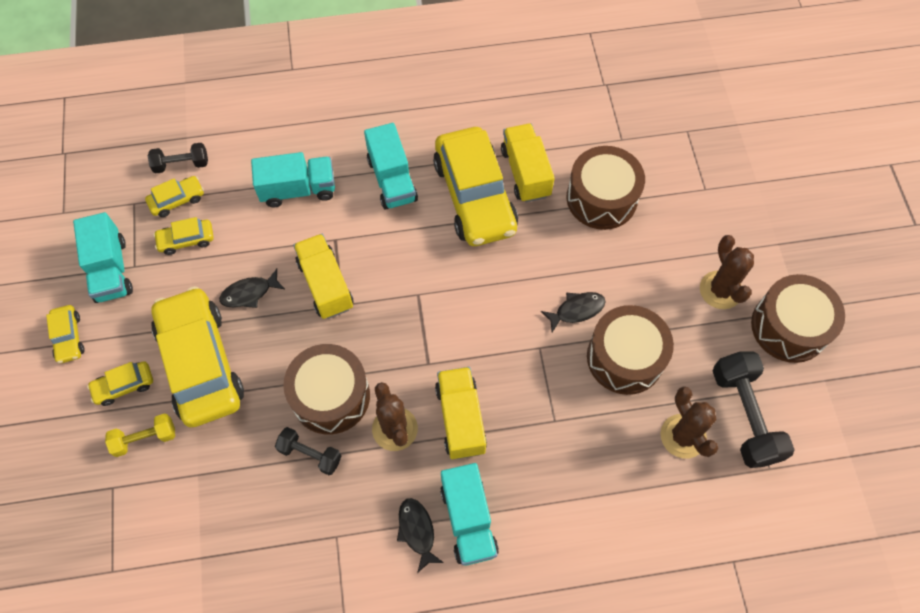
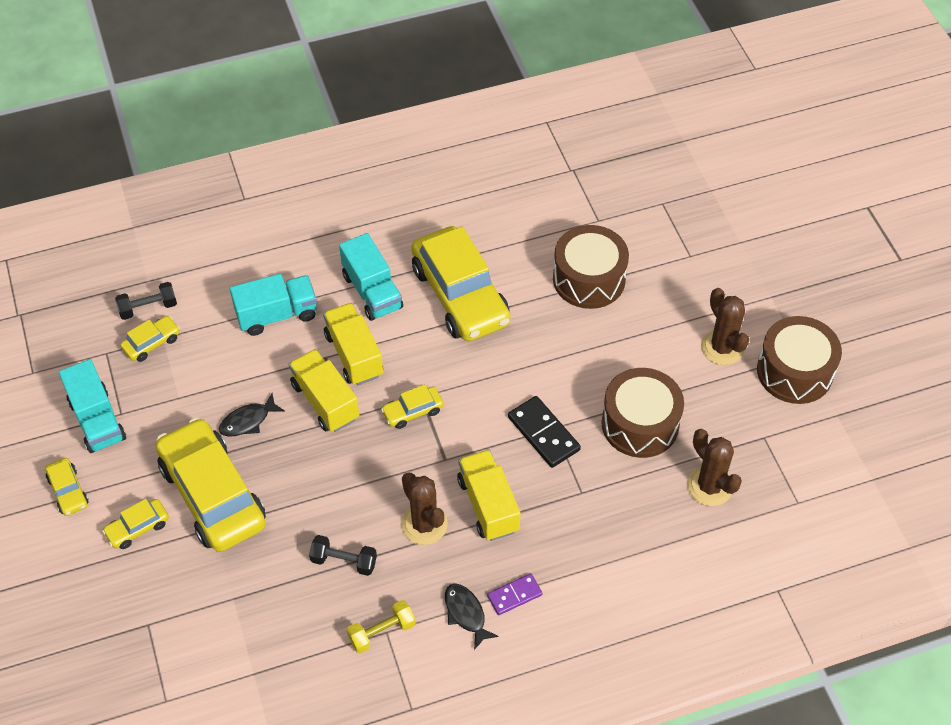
camera: 10 degrees left, 10 degrees down
yellow dumbbell [105,413,175,457] -> yellow dumbbell moved to [347,600,415,653]
yellow car [153,217,214,255] -> yellow car moved to [381,384,444,429]
brown drum [283,344,370,434] -> none
turquoise truck [440,463,499,566] -> purple domino [487,573,543,615]
yellow truck [501,123,555,203] -> yellow truck moved to [323,303,383,385]
black fish [541,292,605,332] -> none
black dumbbell [713,351,795,468] -> none
none -> black domino [508,396,581,468]

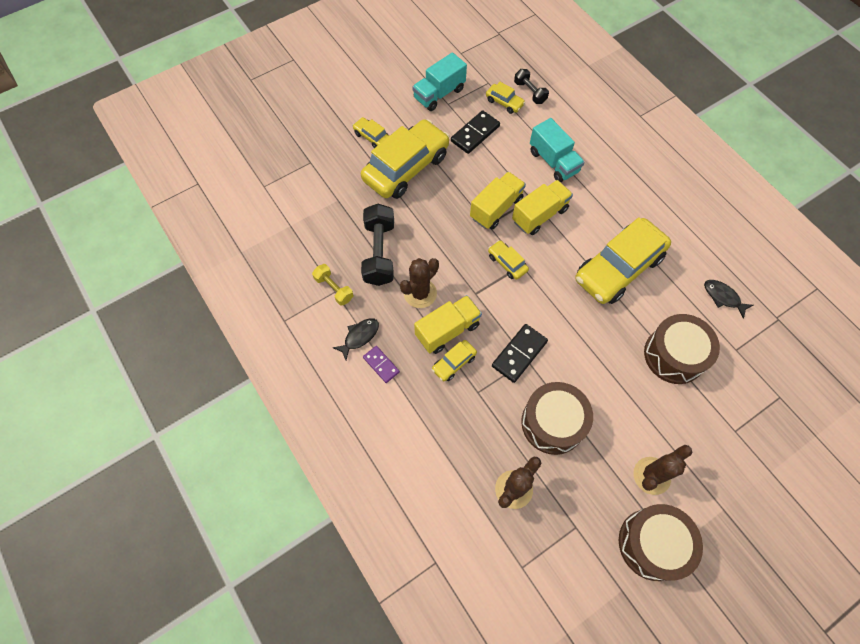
camera: 75 degrees right, 10 degrees up
yellow car [45,458,89,516] -> yellow car moved to [432,340,477,382]
black fish [219,394,285,437] -> black fish moved to [704,280,753,319]
black dumbbell [309,535,377,576] -> black dumbbell [361,204,394,286], size x1.76
turquoise truck [339,233,403,321] -> none
none -> black domino [451,110,500,154]

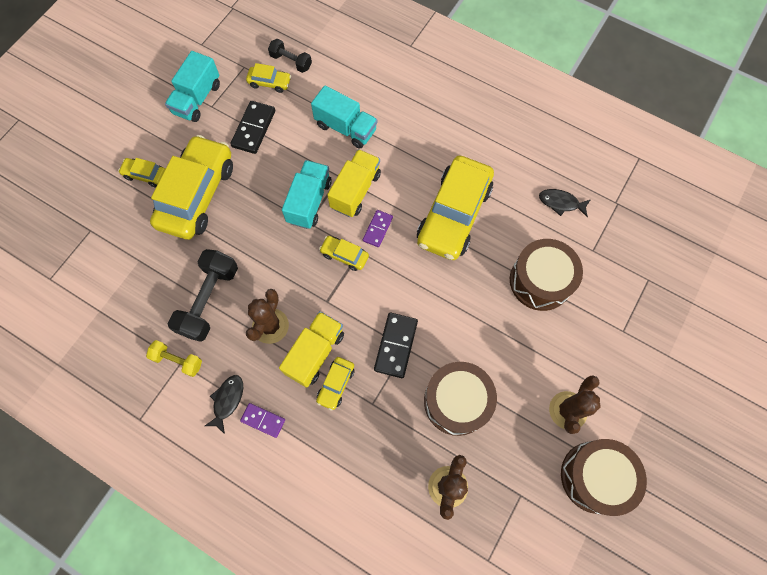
camera: 25 degrees left, 5 degrees up
black dumbbell [361,204,394,286] -> black dumbbell turned 45 degrees clockwise [167,249,238,342]
yellow truck [470,172,526,230] -> turquoise truck [282,160,332,229]
none -> purple domino [363,210,393,247]

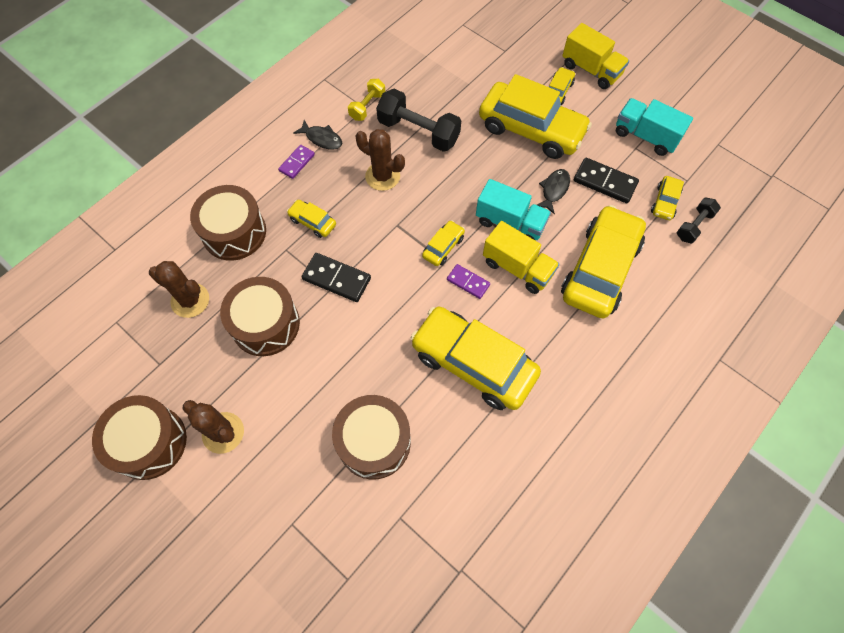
camera: 100 degrees right, 5 degrees down
yellow truck [279,311,344,388] -> yellow truck moved to [562,23,629,89]
turquoise truck [311,86,377,149] -> yellow car [561,205,646,318]
black fish [539,189,590,217] -> black fish moved to [537,169,570,214]
none -> brown drum [190,185,266,261]

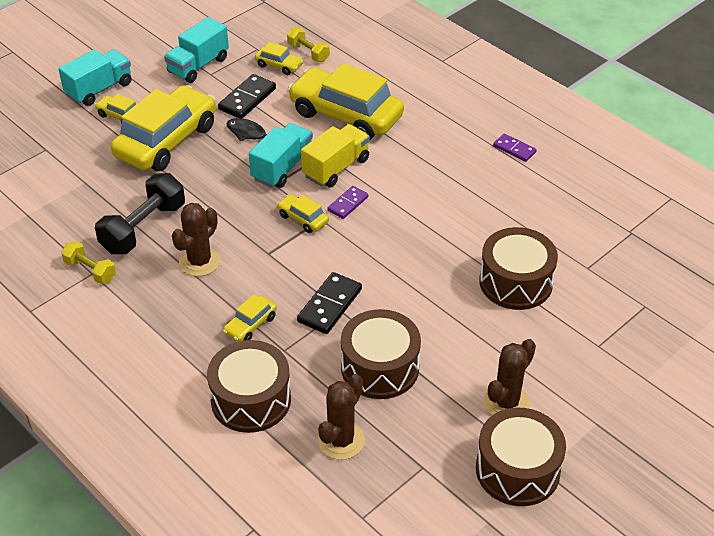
camera: 85 degrees left, 20 degrees down
purple domino [278,145,315,179] -> purple domino moved to [493,134,537,162]
black fish [293,120,342,149] -> none
yellow car [410,307,541,410] -> none
yellow truck [562,23,629,89] -> turquoise truck [58,49,132,106]
black dumbbell [676,198,721,243] -> yellow dumbbell [287,27,330,62]

